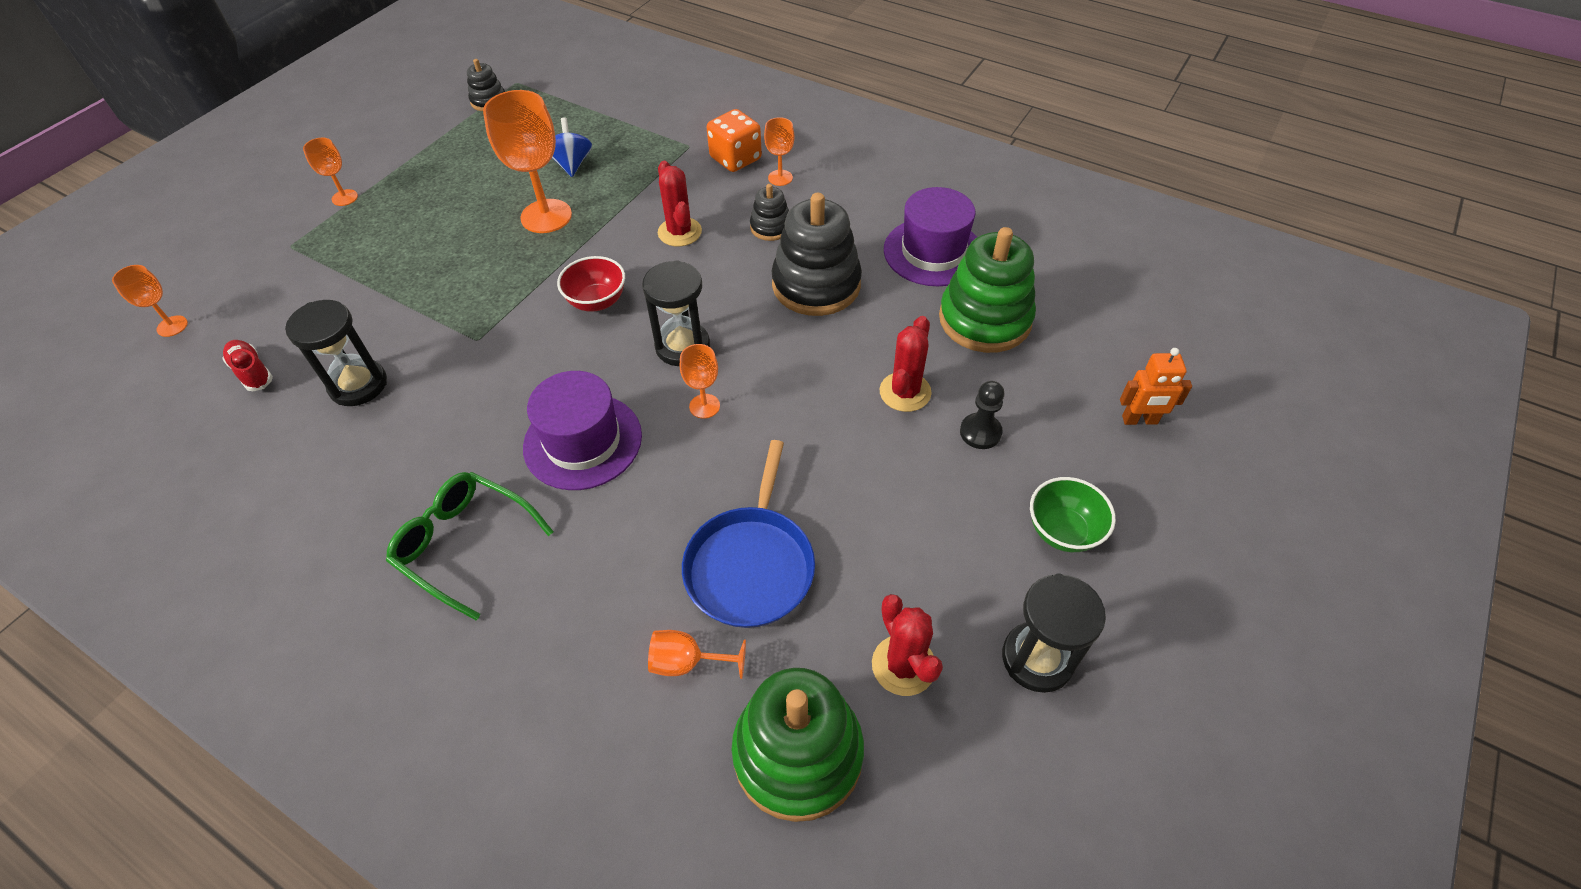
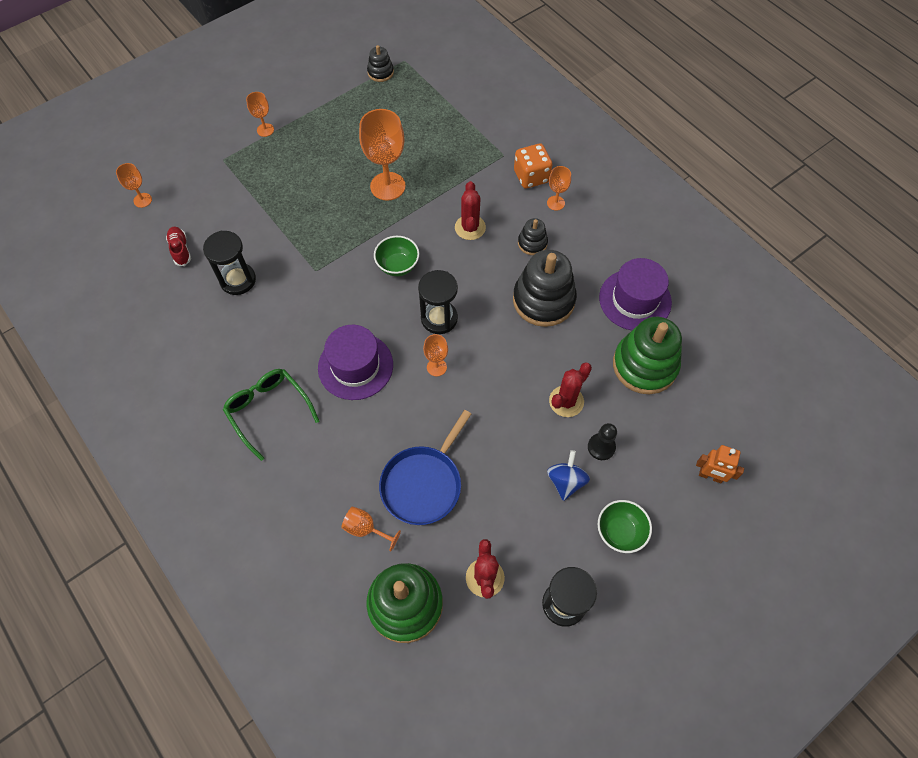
camera: 20 degrees right, 10 degrees up
blue spinning top [552,118,592,177] -> blue spinning top moved to [547,450,590,501]
red bowl [557,256,625,312] -> green bowl [374,236,419,276]

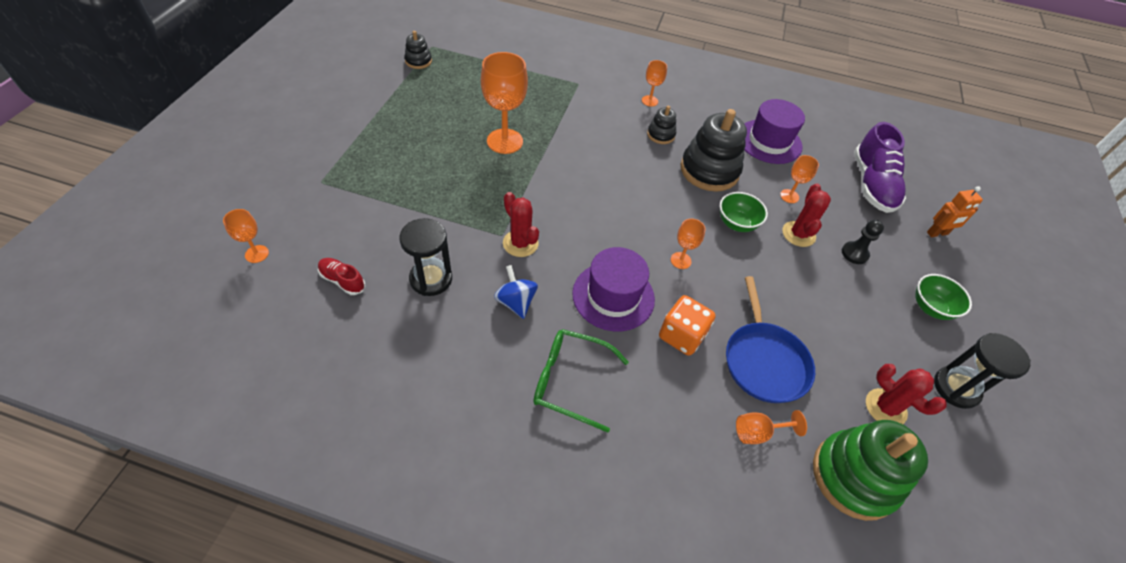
camera: 40 degrees left, 10 degrees down
orange goblet [246,92,274,137] -> orange goblet moved to [780,155,819,203]
green bowl [374,236,419,276] -> green bowl moved to [720,192,768,232]
black hourglass [418,270,458,334] -> none
red cactus [455,181,486,240] -> red cactus moved to [503,192,539,257]
orange dice [514,143,552,188] -> orange dice moved to [659,295,716,356]
blue spinning top [547,450,590,501] -> blue spinning top moved to [494,265,538,319]
green stacking toy [613,317,682,394] -> none
none -> purple shoe [854,122,906,213]

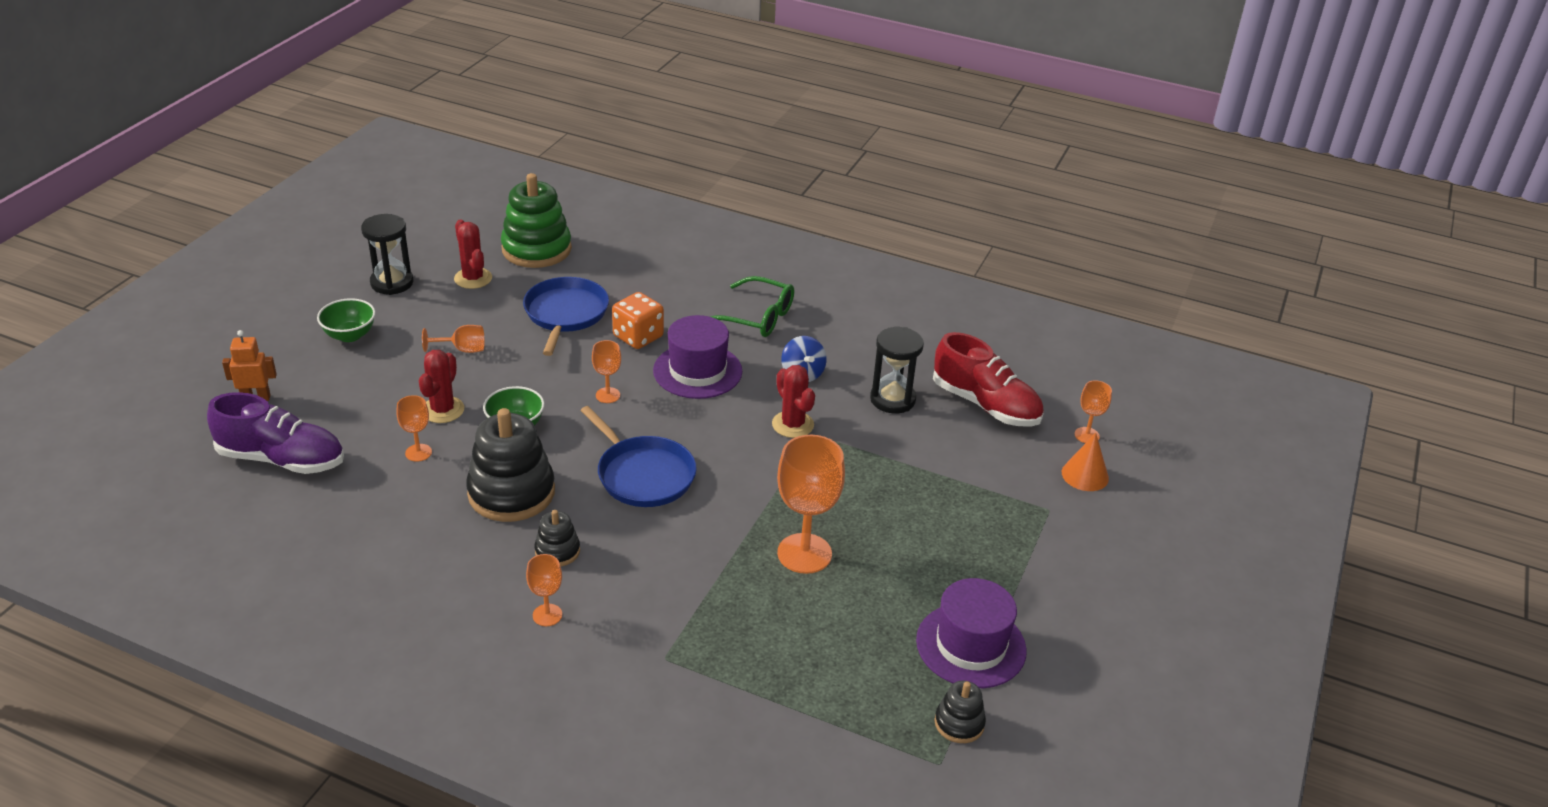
camera: 170 degrees left, 15 degrees down
red shoe [318,258,366,295] -> red shoe [933,332,1044,427], size x2.03
orange goblet [736,410,807,444] -> orange goblet moved to [422,325,485,353]
purple hat [745,99,805,164] -> purple hat moved to [916,578,1027,688]
black pawn [842,220,884,264] -> none
purple shoe [854,122,906,213] -> purple shoe turned 90 degrees clockwise [207,392,344,474]
none -> blue pan [580,406,697,507]
none -> orange cone [1062,433,1109,491]

